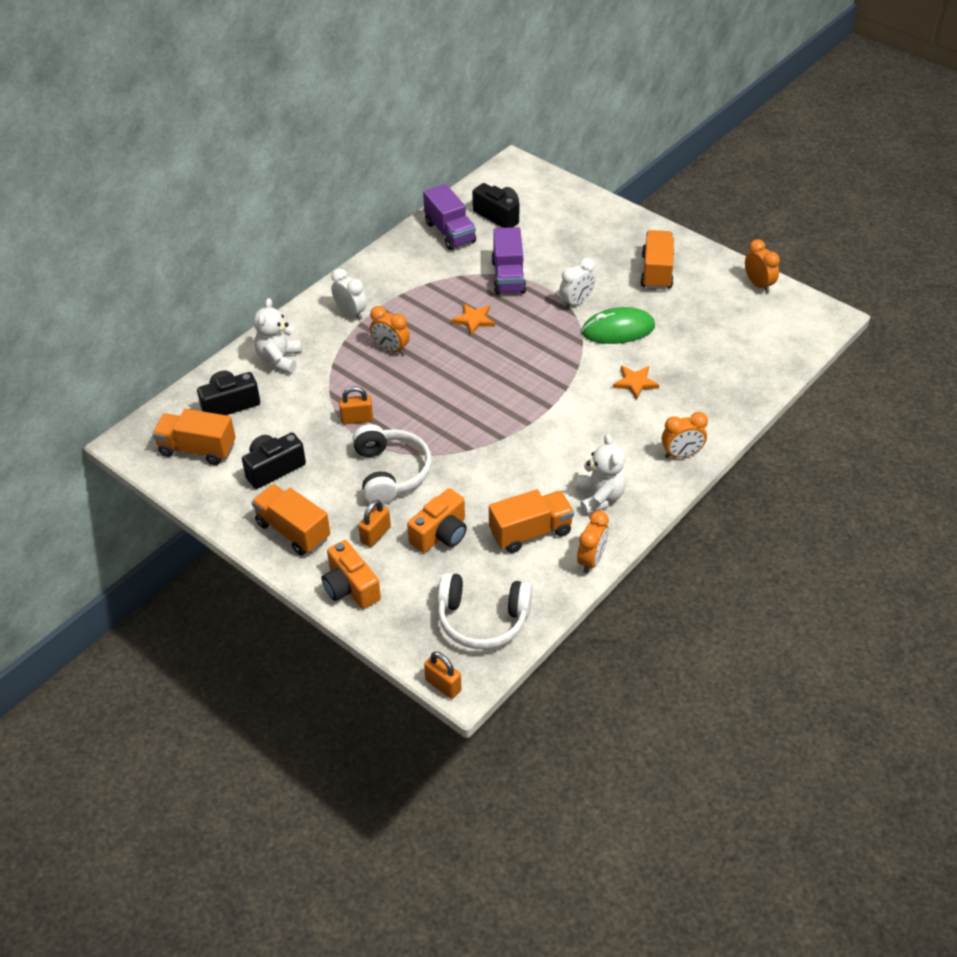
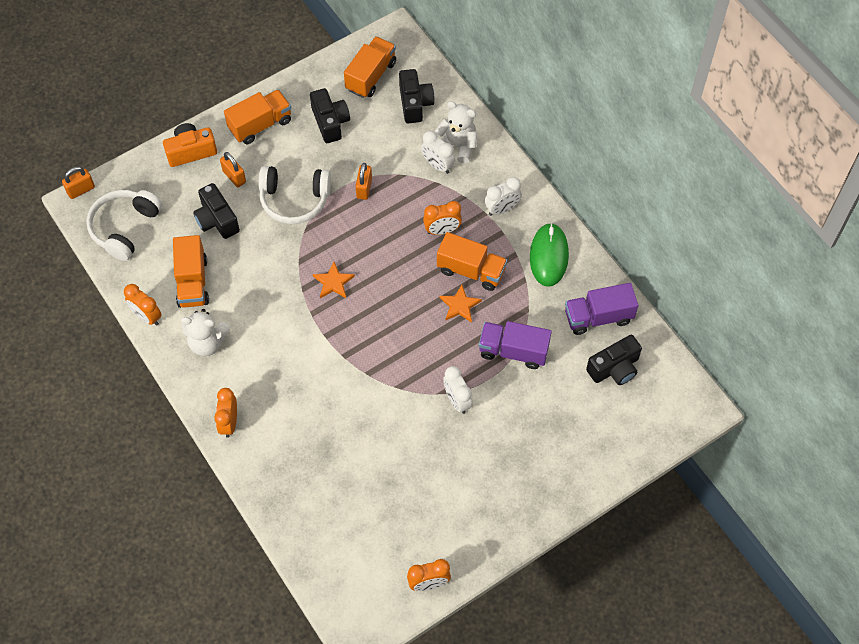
camera: 105 degrees right, 15 degrees up
orange clock [370,306,410,355] -> orange clock turned 150 degrees counterclockwise [423,201,462,235]
orange camera [407,488,467,553] -> black camera [193,183,240,239]
green mouse [582,307,655,344] -> green mouse moved to [530,223,569,287]
orange star [613,366,659,400] -> orange star moved to [313,262,355,298]
orange truck [641,230,674,290] -> orange truck moved to [437,232,507,291]
none -> white clock [421,131,455,174]

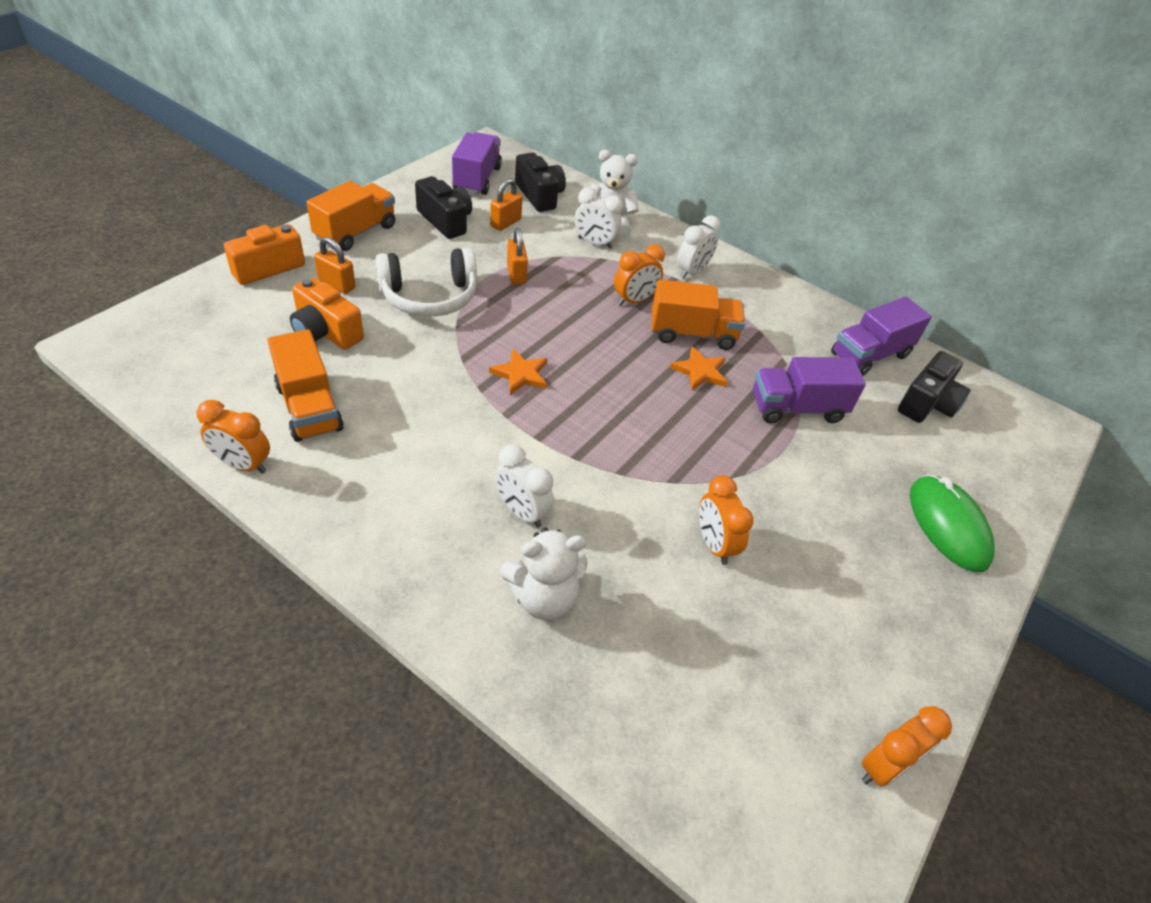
camera: 25 degrees left, 15 degrees down
orange padlock [62,167,95,199] -> orange padlock moved to [490,178,523,231]
white headphones [86,190,162,261] -> none
white teddy bear [181,309,231,356] -> white teddy bear moved to [500,528,587,620]
black camera [193,183,240,239] -> orange camera [290,277,364,350]
orange clock [214,388,237,438] -> orange clock moved to [699,475,754,565]
orange truck [344,36,396,98] -> purple truck [452,132,502,195]
white clock [443,366,472,414] -> white clock moved to [495,445,554,528]
green mouse [530,223,569,287] -> green mouse moved to [910,474,995,572]

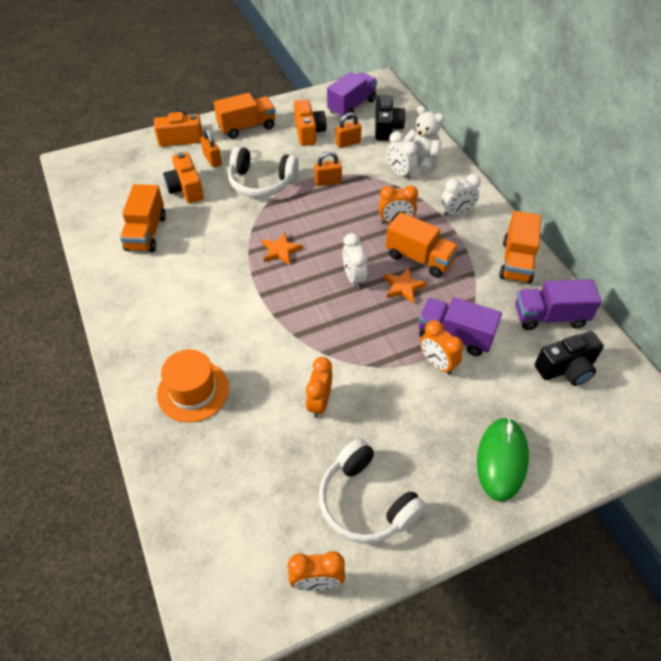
camera: 35 degrees right, 5 degrees up
orange clock [196,400,270,474] -> orange clock moved to [420,320,463,375]
black camera [415,176,472,239] -> orange camera [294,99,327,146]
white clock [495,445,554,528] -> white clock moved to [342,233,367,289]
white teddy bear [500,528,587,620] -> orange hat [157,349,229,423]
orange padlock [507,228,528,284] -> orange padlock turned 60 degrees clockwise [314,151,342,186]
none -> white headphones [319,438,426,544]
none -> orange truck [499,211,541,284]

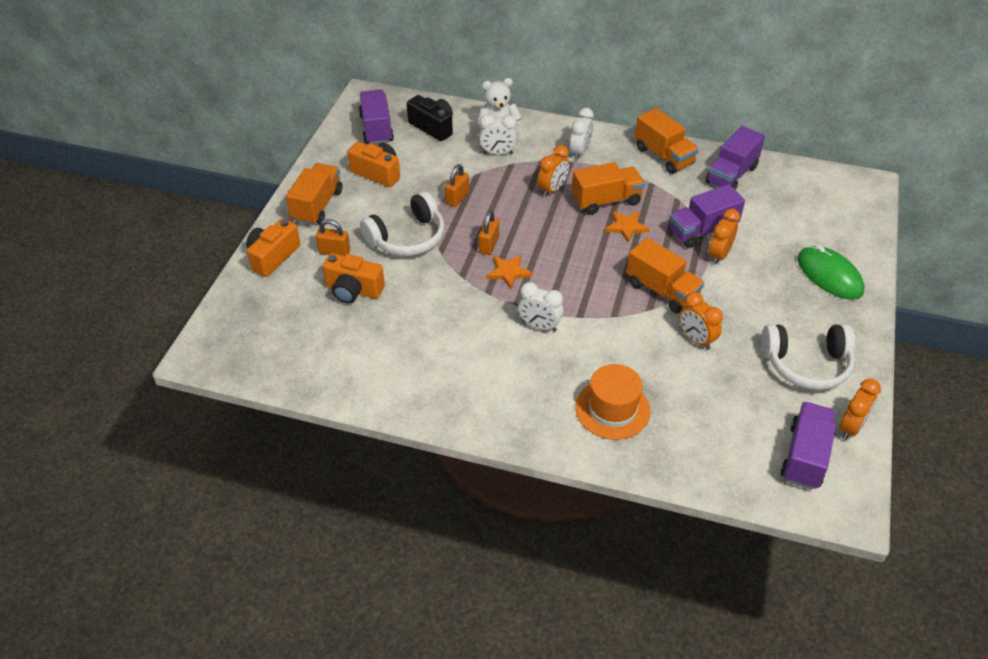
camera: 50 degrees left, 5 degrees down
orange truck [120,184,166,252] -> orange truck moved to [626,238,704,313]
orange padlock [335,113,362,148] -> orange padlock moved to [479,210,499,255]
white clock [342,233,367,289] -> white clock moved to [518,282,563,332]
orange clock [420,320,463,375] -> orange clock turned 120 degrees clockwise [709,209,740,265]
black camera [535,331,604,386] -> none
none -> purple truck [780,402,836,489]

